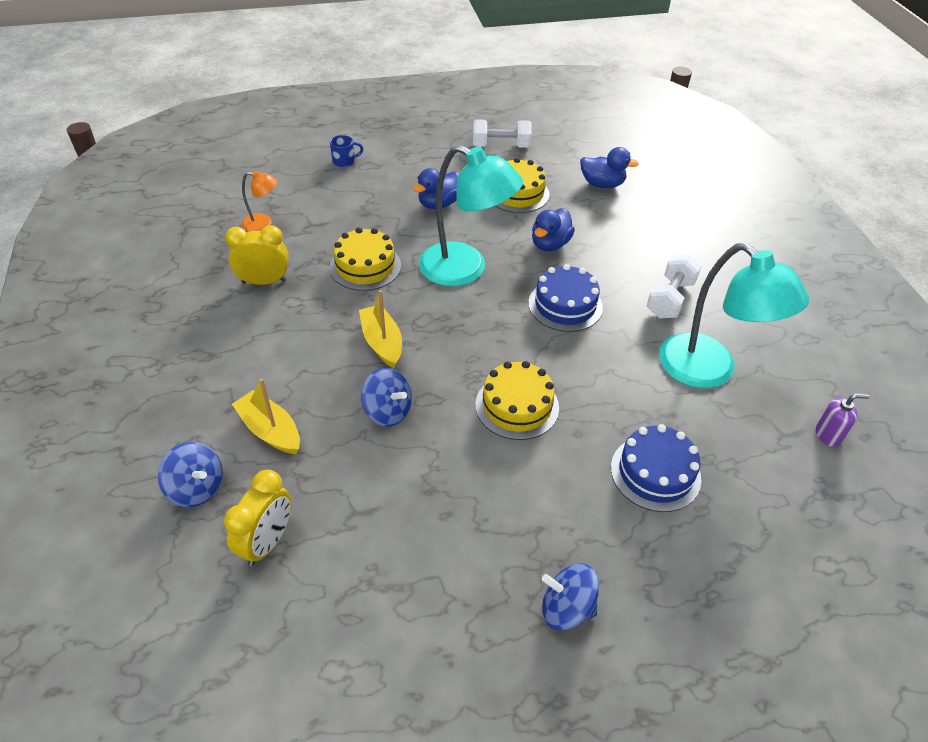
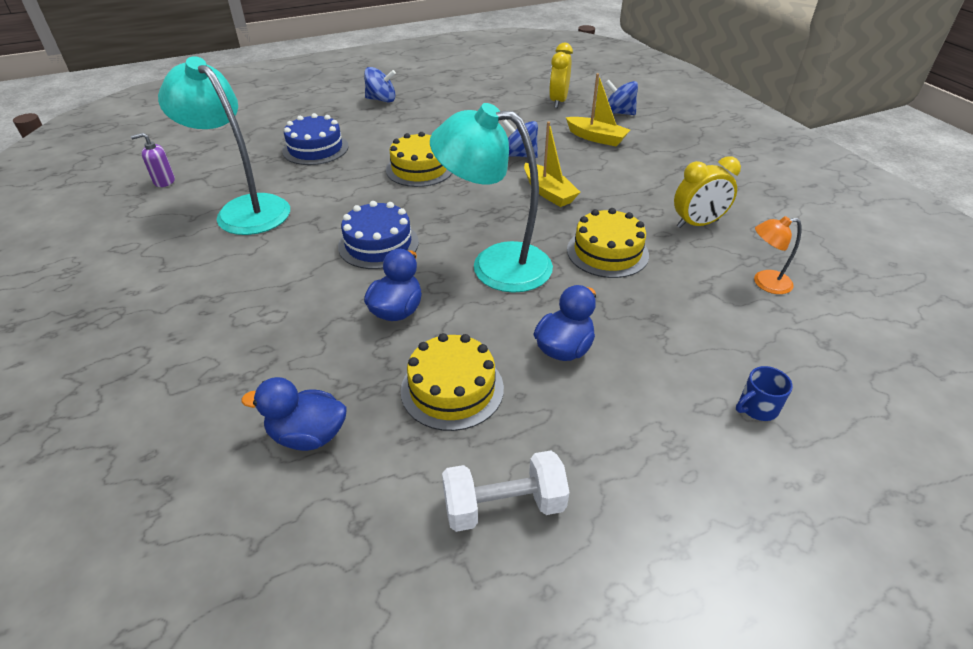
camera: 170 degrees right, 5 degrees down
white dumbbell [647,254,701,318] -> none

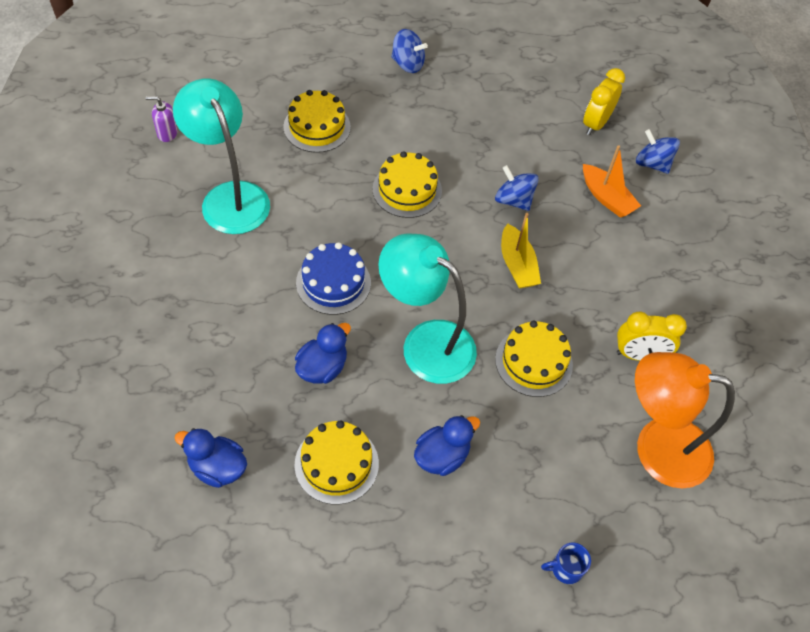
camera: 15 degrees right, 15 degrees up
blue cake [282,113,349,165] -> yellow cake [283,90,351,153]
white dumbbell [442,450,570,532] -> none
yellow boat [566,73,630,146] -> orange boat [583,145,641,218]
orange lamp [754,216,802,294] -> orange lamp [635,352,735,489], size x2.17

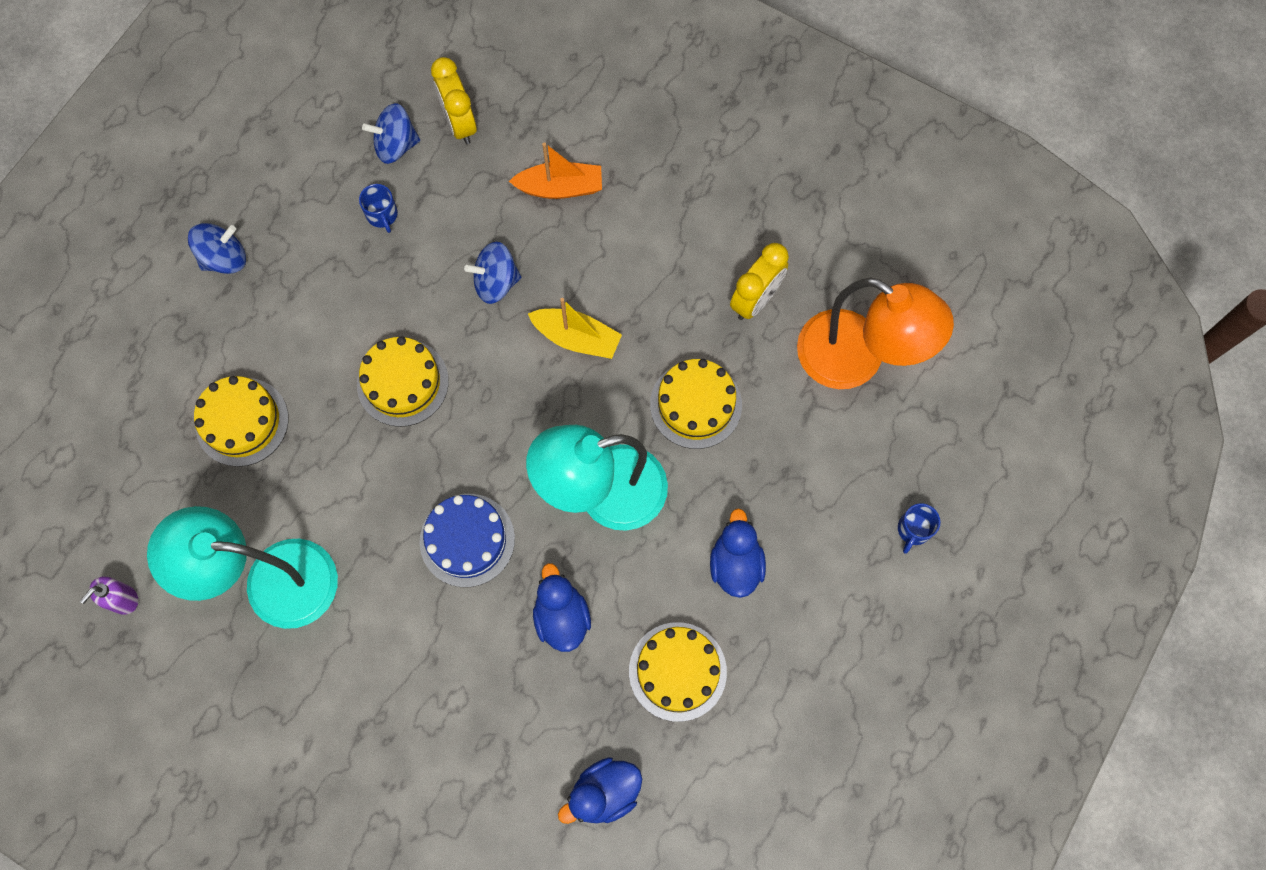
camera: 50 degrees left, 15 degrees up
orange lamp [635,352,735,489] -> orange lamp turned 105 degrees counterclockwise [797,278,954,389]
blue spinning top [636,129,680,174] -> blue spinning top moved to [362,103,420,164]
none -> blue mug [359,184,398,233]

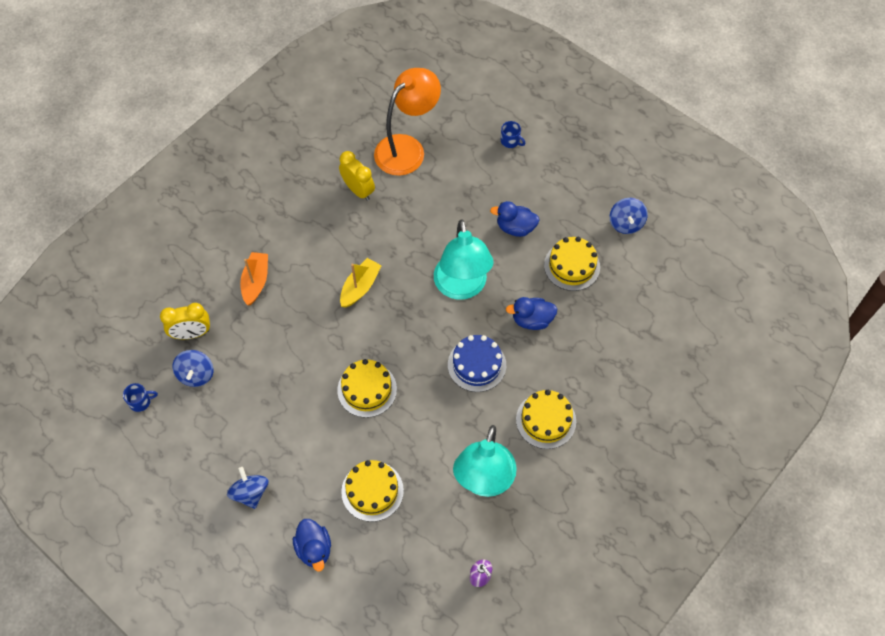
camera: 80 degrees left, 10 degrees down
blue mug [359,184,398,233] -> blue mug moved to [123,383,158,412]
blue spinning top [464,242,521,304] -> blue spinning top moved to [610,198,648,234]
blue duck [558,757,642,824] -> blue duck moved to [293,519,331,571]
yellow cake [650,359,742,449] -> yellow cake moved to [516,390,576,449]

